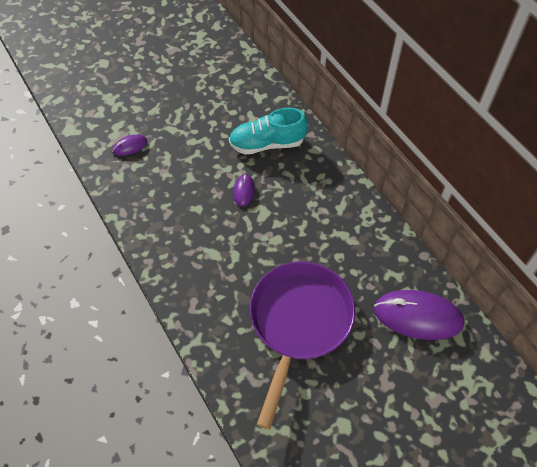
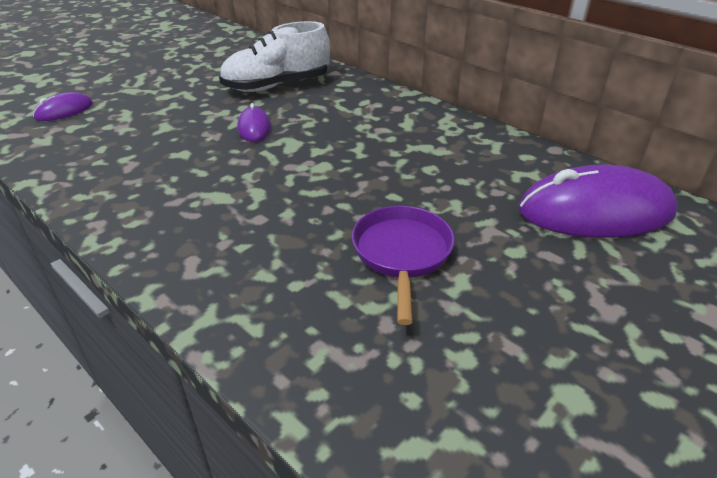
camera: 15 degrees left, 20 degrees down
turquoise shoe [229,108,308,155] -> white shoe [219,21,330,92]
purple pan [250,261,355,429] -> purple pan [352,206,455,325], size x0.51

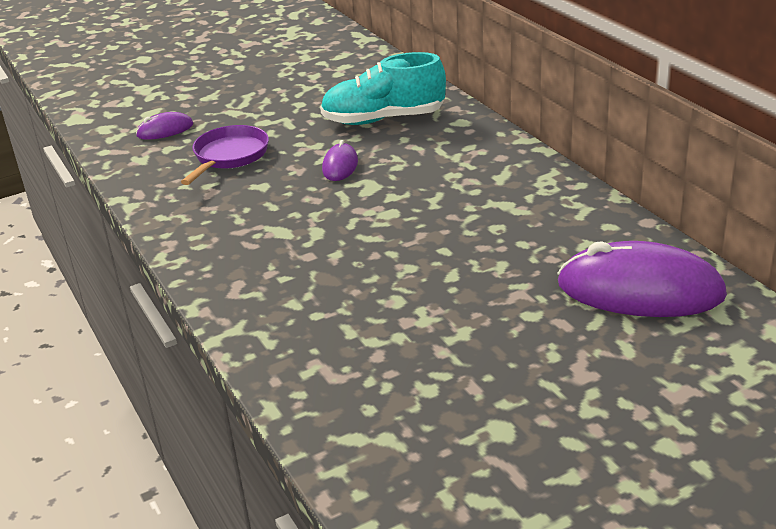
camera: 20 degrees right, 5 degrees down
white shoe [219,21,330,92] -> turquoise shoe [320,52,446,125]
purple pan [352,206,455,325] -> purple pan moved to [181,125,269,185]

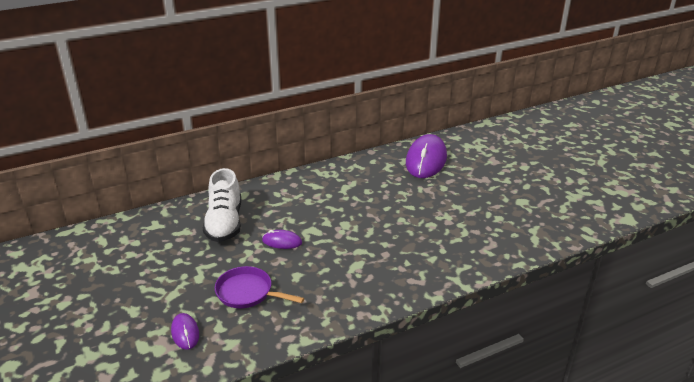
camera: 90 degrees left, 0 degrees up
turquoise shoe [320,52,446,125] -> white shoe [203,168,241,242]

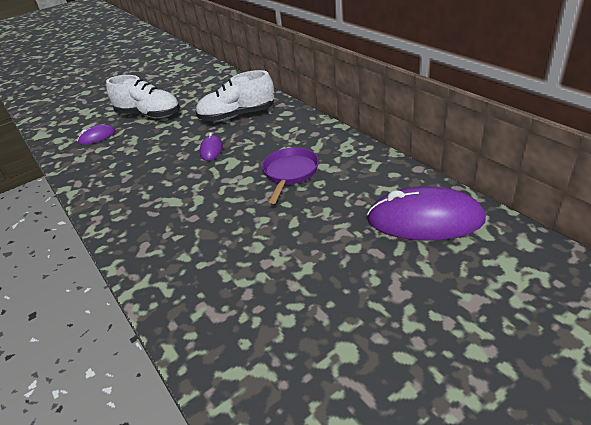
camera: 85 degrees right, 5 degrees up
purple pan [215,266,304,308] -> purple pan moved to [262,147,319,204]
none -> white shoe [106,75,180,118]

